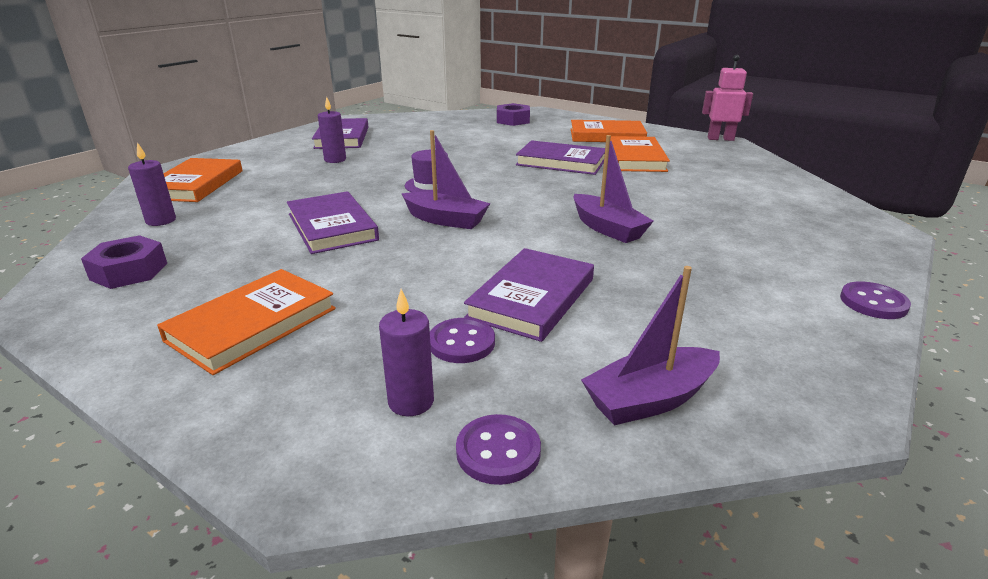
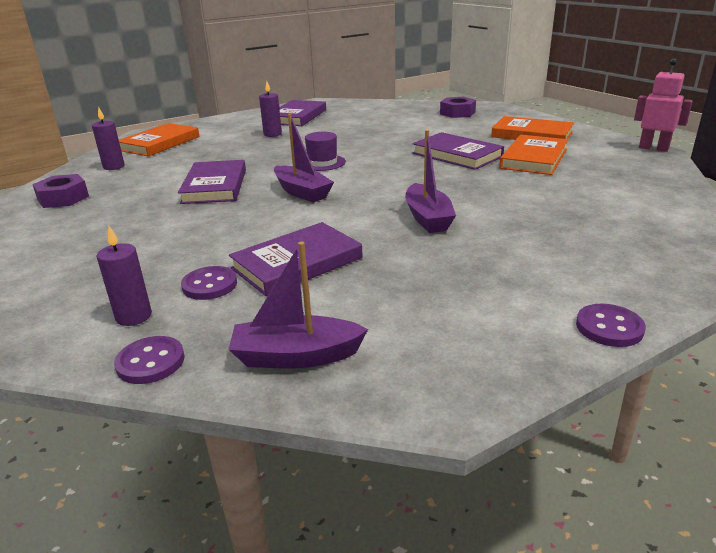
camera: 25 degrees right, 0 degrees up
orange book [157,269,336,375] -> none

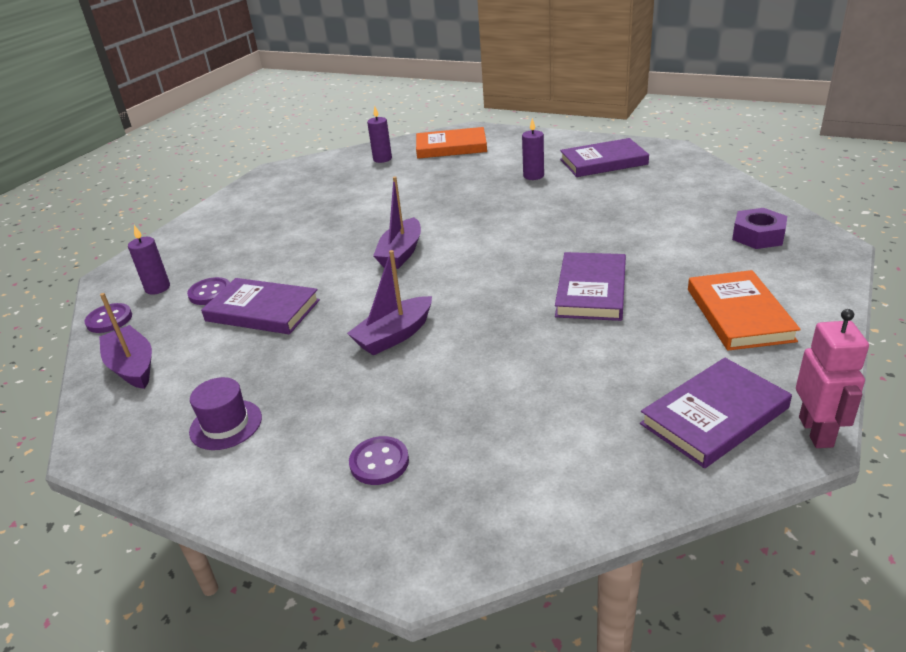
camera: 60 degrees right, 5 degrees up
purple nut [32,174,89,208] -> none
purple book [178,160,246,204] -> purple book moved to [640,358,792,468]
purple hat [305,132,346,171] -> purple hat moved to [189,377,262,450]
orange book [499,135,568,175] -> none
purple button [576,304,646,347] -> purple button moved to [349,436,409,485]

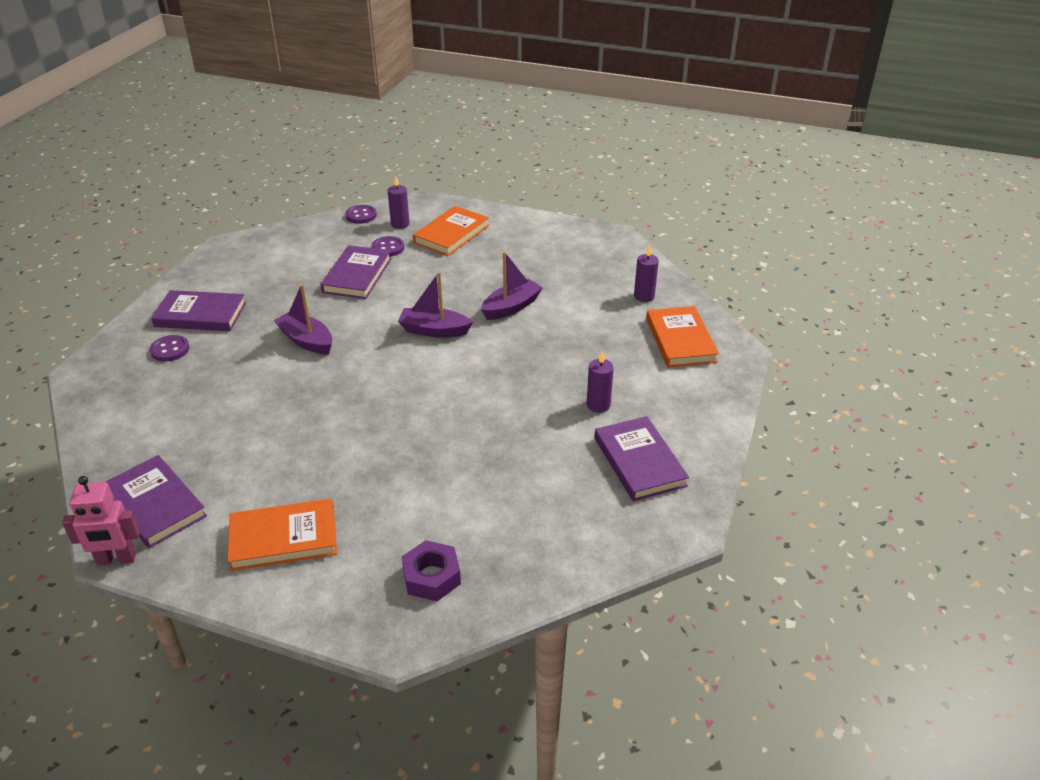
camera: 80 degrees right, 5 degrees up
purple boat [99,293,152,389] -> purple boat moved to [481,252,543,320]
purple hat [189,377,262,450] -> none
purple book [555,252,626,321] -> purple book moved to [151,290,246,331]
none -> orange book [413,206,489,256]

